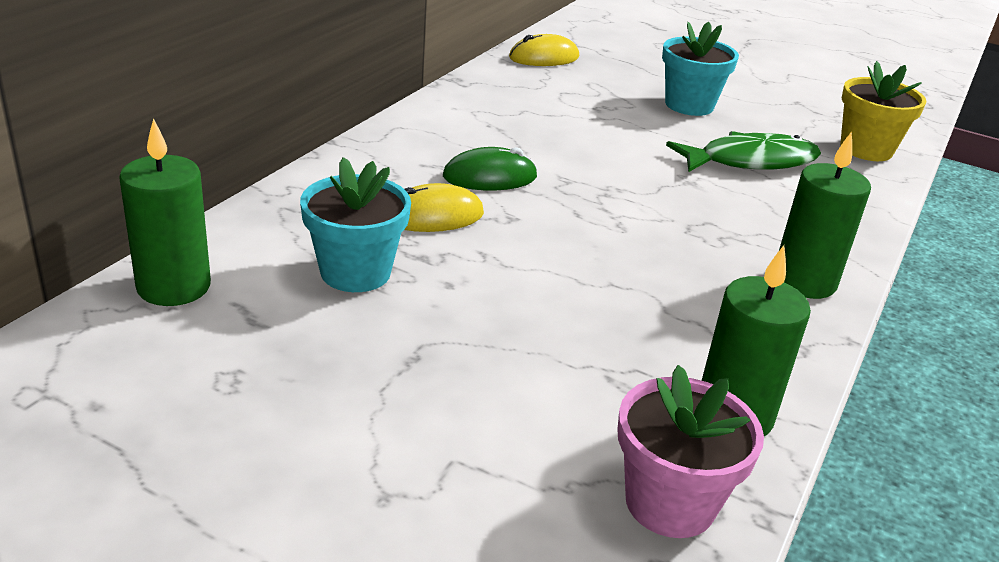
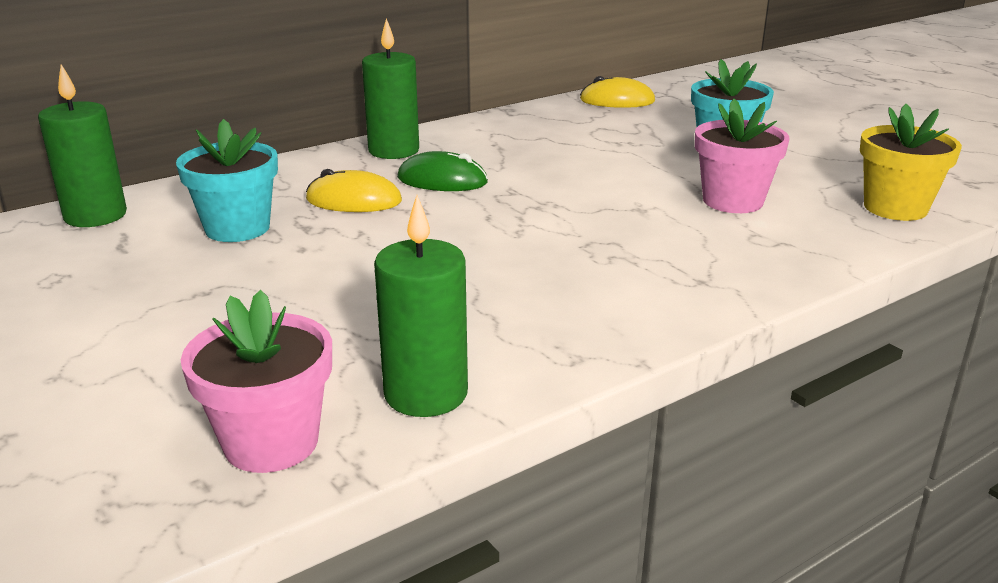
camera: 30 degrees right, 5 degrees down
green fish [666,131,821,172] -> pink flower pot [695,99,789,213]
green candle [779,131,871,299] -> green candle moved to [362,18,419,159]

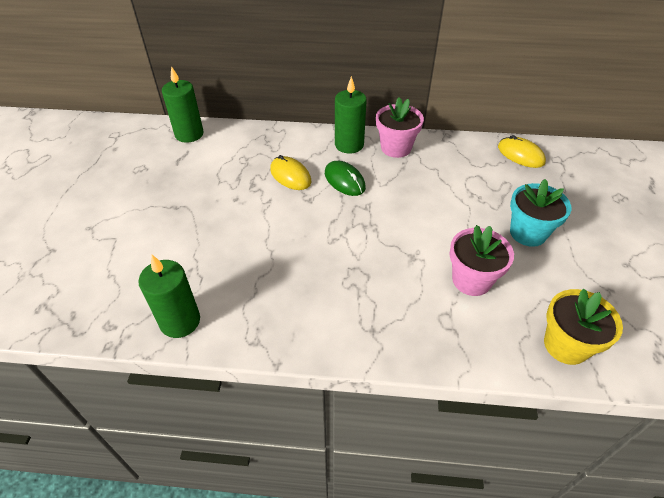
camera: 40 degrees right, 20 degrees up
turquoise flower pot [176,119,278,242] -> none
pink flower pot [181,290,332,473] -> pink flower pot moved to [376,97,424,158]

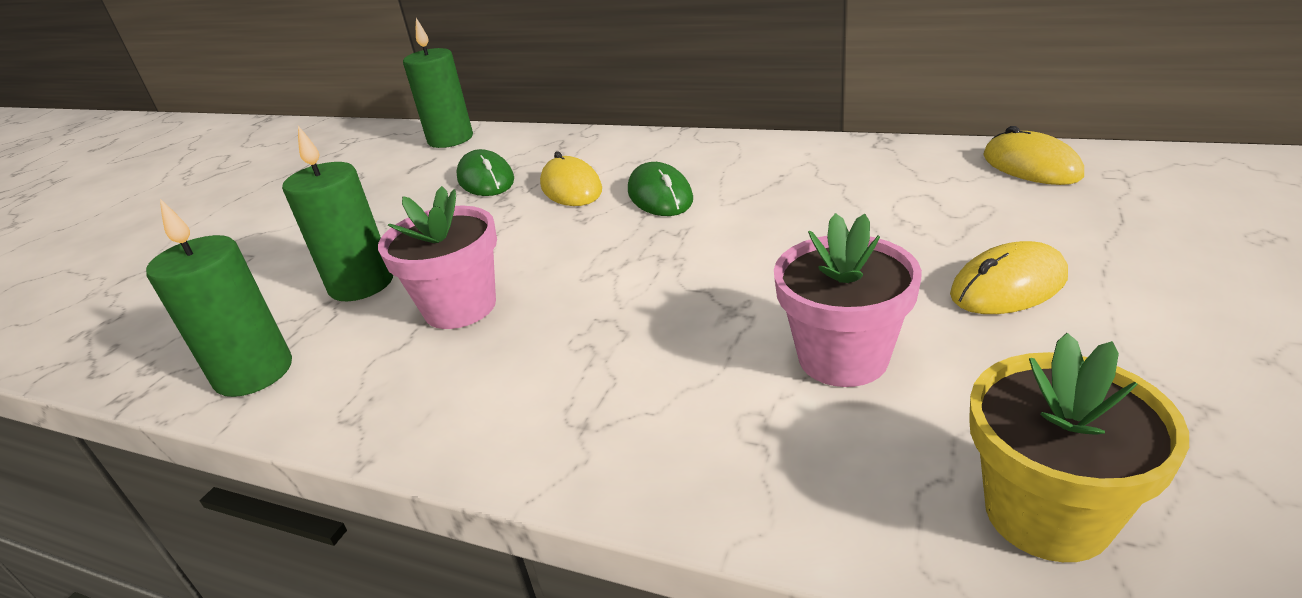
camera: 20 degrees right, 15 degrees down
green candle [335,76,367,153] -> green candle moved to [282,126,393,301]
pink flower pot [376,97,424,158] -> pink flower pot moved to [378,186,497,329]
turquoise flower pot [510,179,571,247] -> yellow mouse [950,241,1068,314]
none -> green mouse [456,149,514,196]

